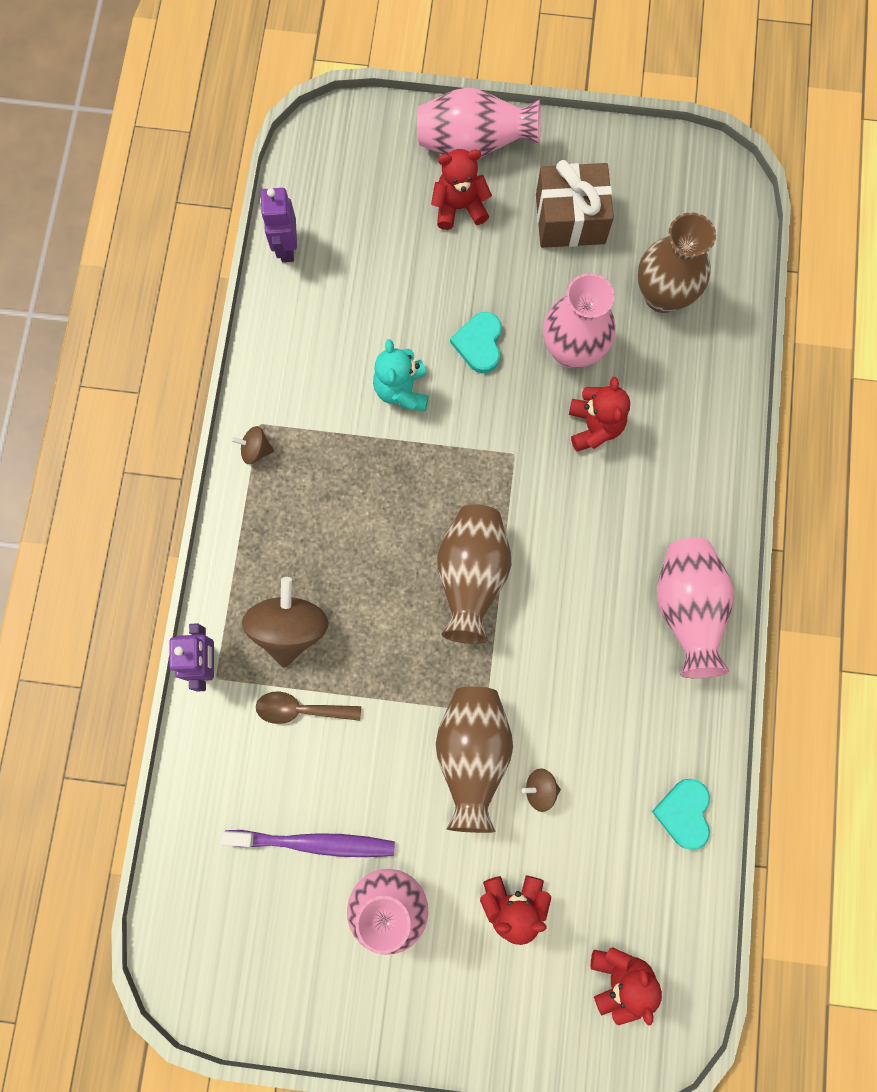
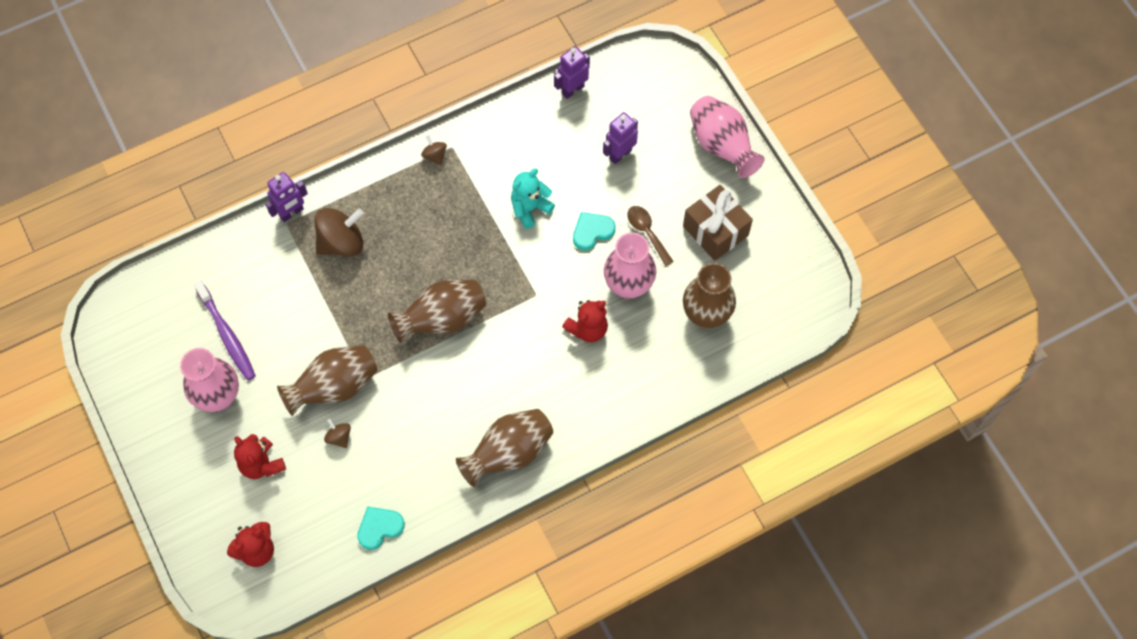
camera: 55 degrees right, 10 degrees down
brown spoon [256,691,361,724] -> brown spoon moved to [627,206,674,266]
red teddy bear [431,149,492,230] -> none
pink vase [657,538,734,678] -> brown vase [456,409,553,487]
none -> purple robot [603,112,638,164]

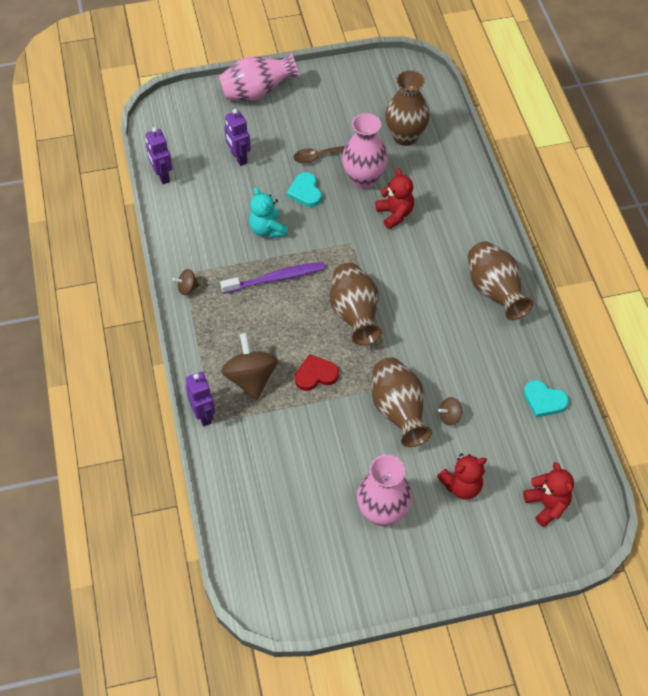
camera: 75 degrees left, 10 degrees down
purple toothbrush [194,280,256,380] -> purple toothbrush moved to [220,262,325,294]
turquoise heart [357,507,405,550] -> turquoise heart turned 45 degrees counterclockwise [524,380,569,418]
brown gift [683,185,753,261] -> none
none -> red heart [295,354,339,391]

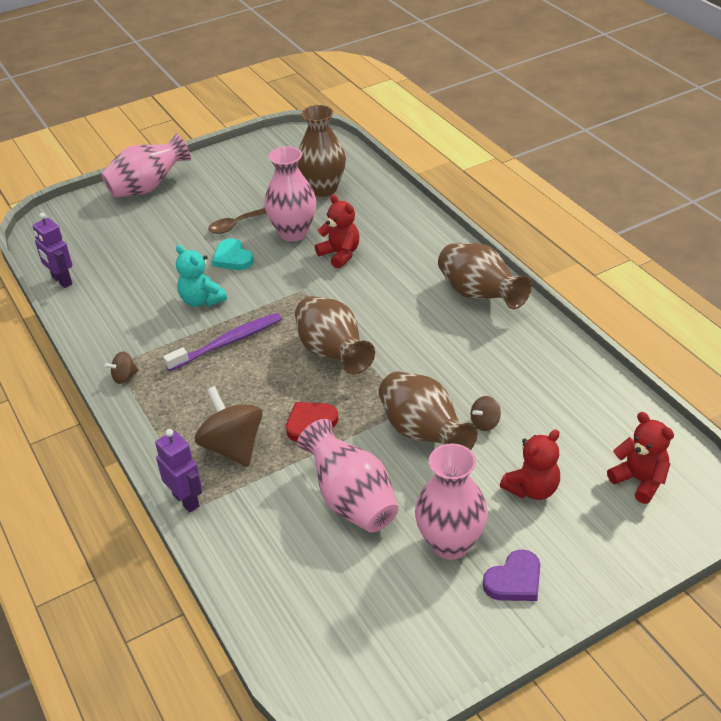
camera: 15 degrees left, 15 degrees down
purple robot [224,109,251,166] -> none
turquoise heart [524,380,569,418] -> none
none -> pink vase [297,419,399,533]
none -> purple heart [483,549,540,601]

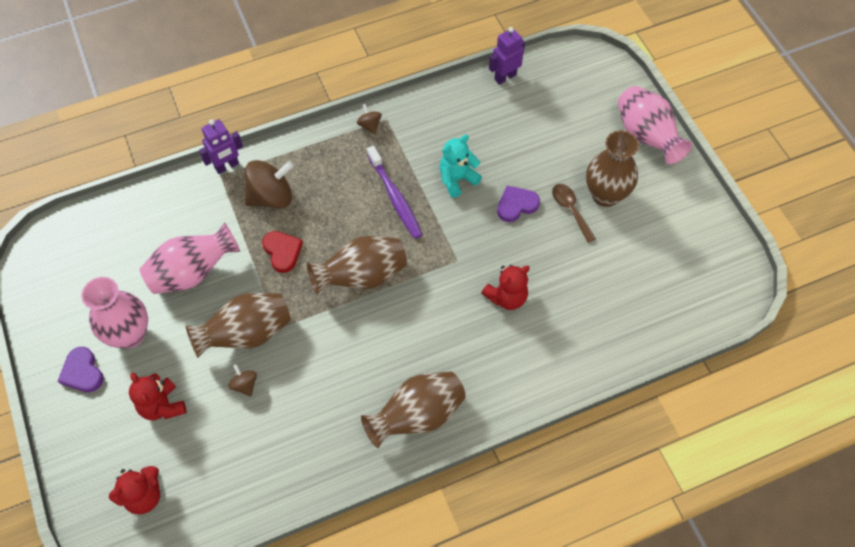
camera: 95 degrees right, 20 degrees up
turquoise heart [212,238,254,270] -> purple heart [497,185,540,222]
pink vase [264,146,316,242] -> none
brown vase [298,105,346,197] -> brown vase moved to [586,130,639,207]

